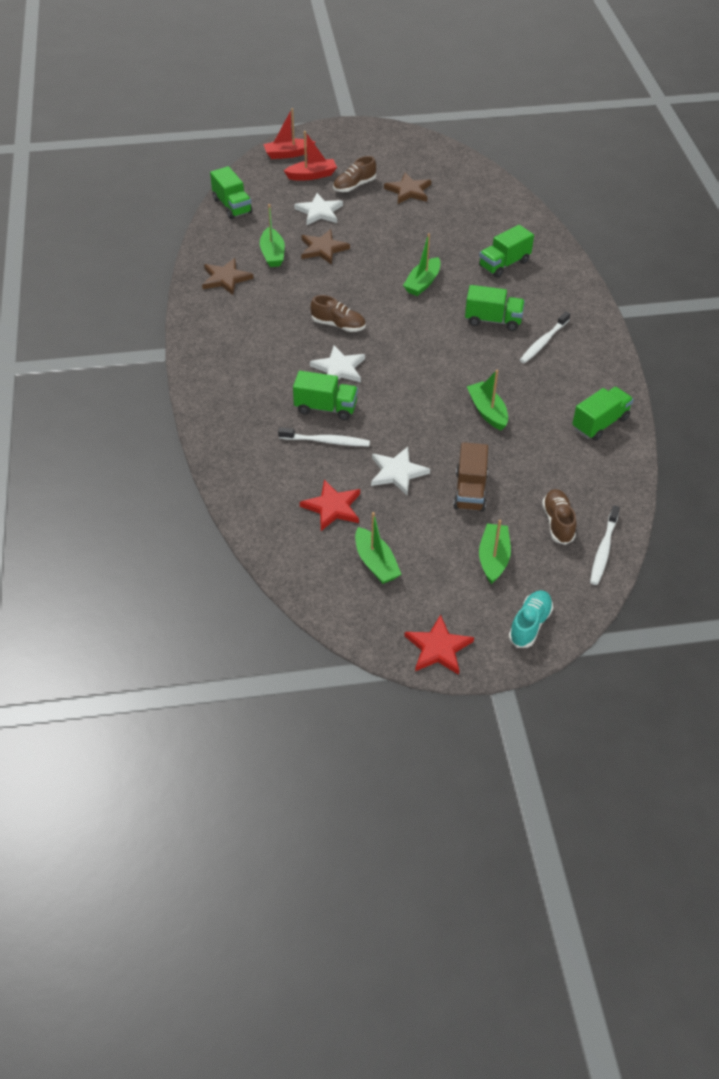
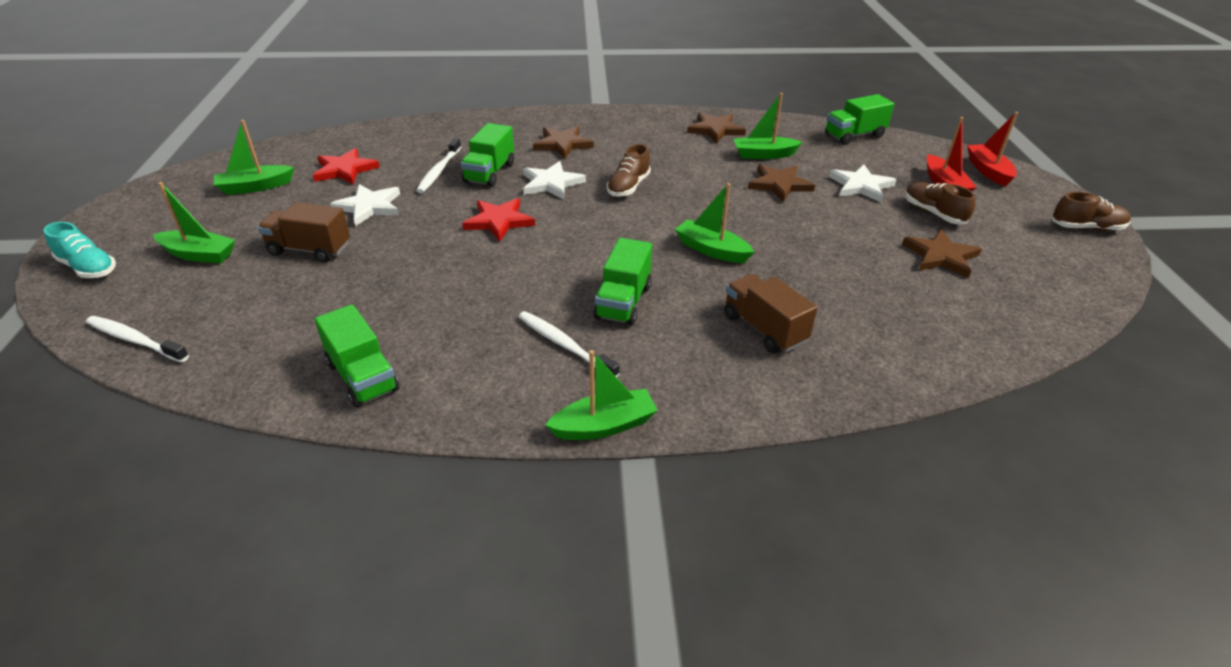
camera: 95 degrees right, 10 degrees down
red star [405,614,474,675] -> red star moved to [462,198,535,242]
green boat [467,370,508,431] -> green boat moved to [545,350,658,440]
green truck [479,225,534,278] -> brown truck [724,274,817,353]
brown shoe [542,489,576,545] -> brown shoe moved to [1052,192,1131,231]
none -> brown star [533,126,594,159]

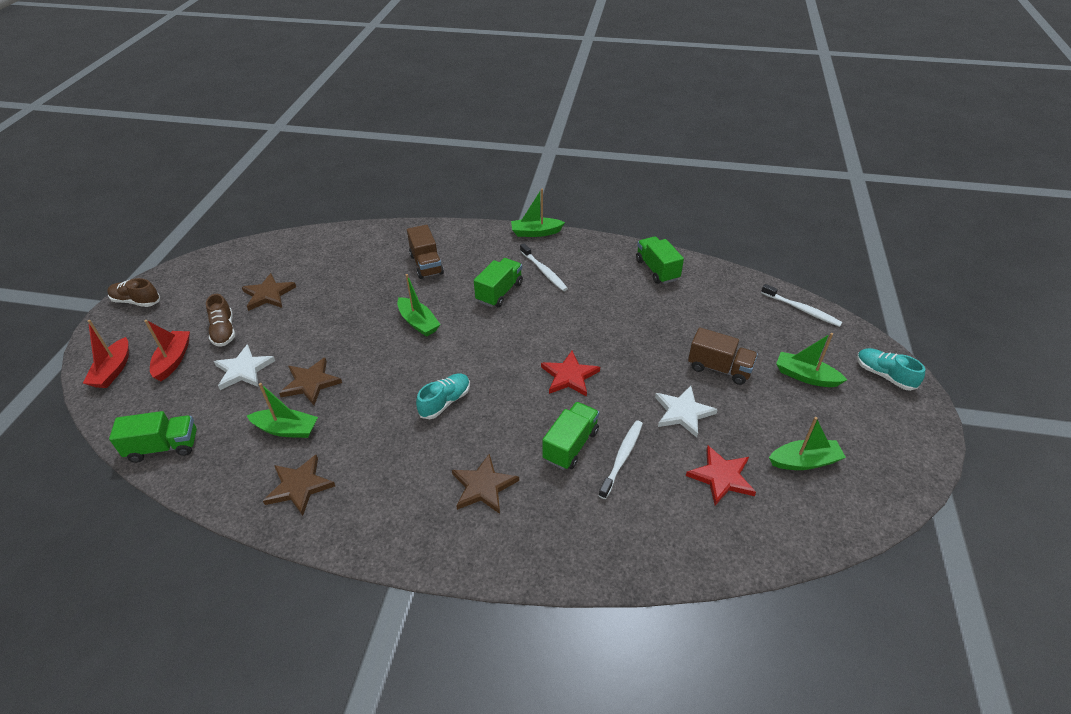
camera: 165 degrees left, 5 degrees up
white star [523,161,586,199] -> none
brown shoe [607,144,651,197] -> turquoise shoe [416,373,470,419]

